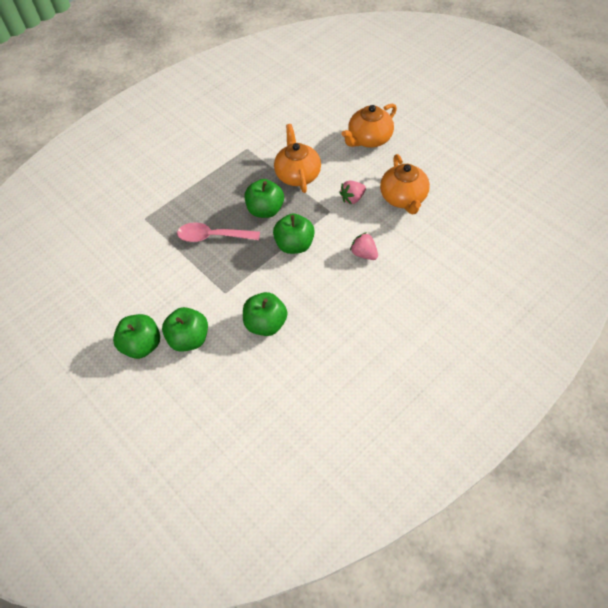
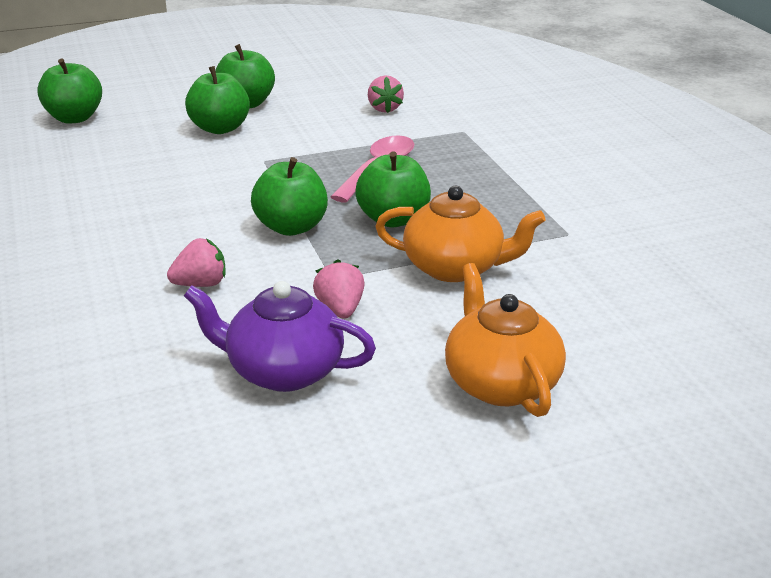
camera: 110 degrees right, 25 degrees down
green apple [243,292,287,336] -> green apple moved to [37,59,102,124]
orange teapot [380,154,430,215] -> purple teapot [184,281,376,392]
none -> pink strawberry [368,75,404,113]

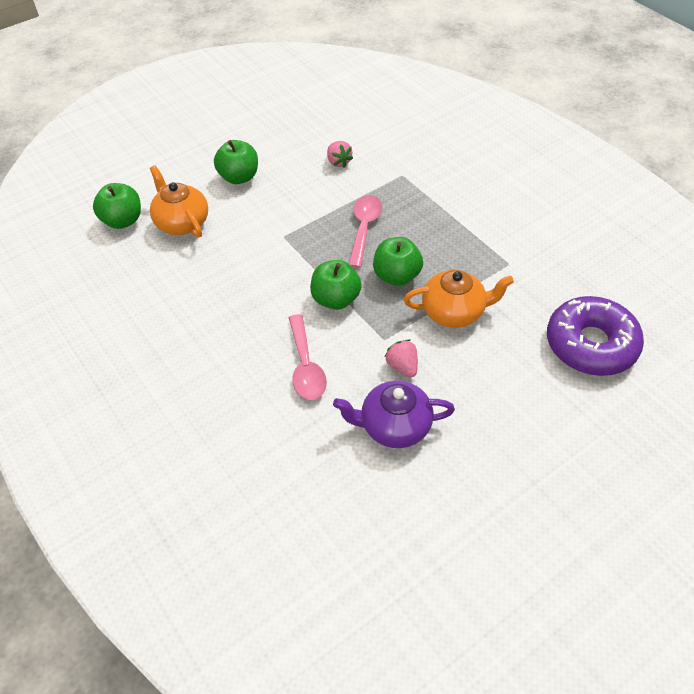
camera: 15 degrees left, 20 degrees up
pink strawberry [167,238,226,287] -> pink spoon [289,314,327,400]
green apple [185,66,250,134] -> none
orange teapot [445,263,566,417] -> orange teapot moved to [150,165,208,238]
none -> purple donut [547,296,644,376]

